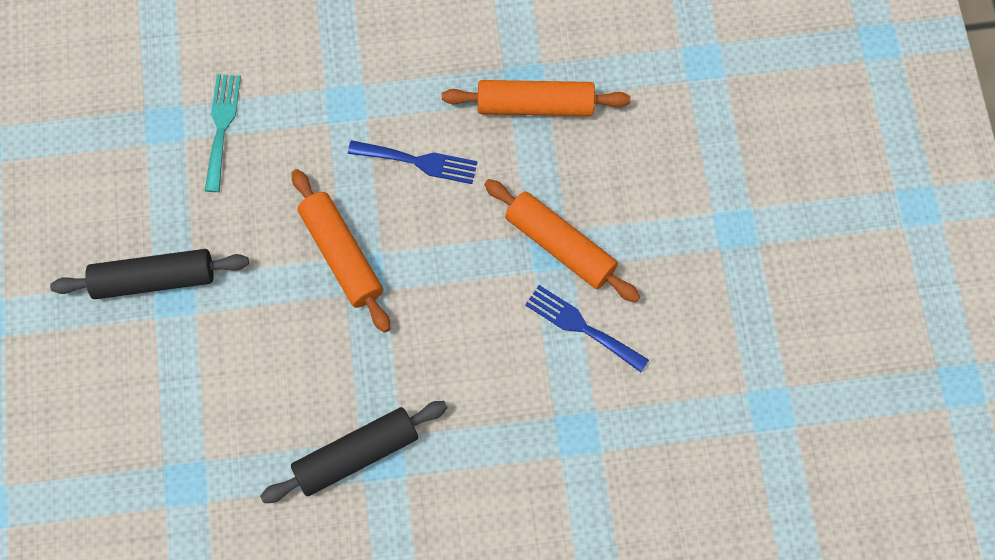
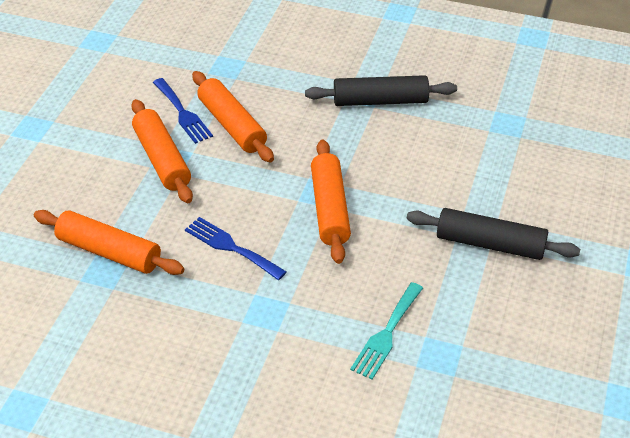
camera: 155 degrees left, 25 degrees down
none -> orange rolling pin [192,71,274,163]

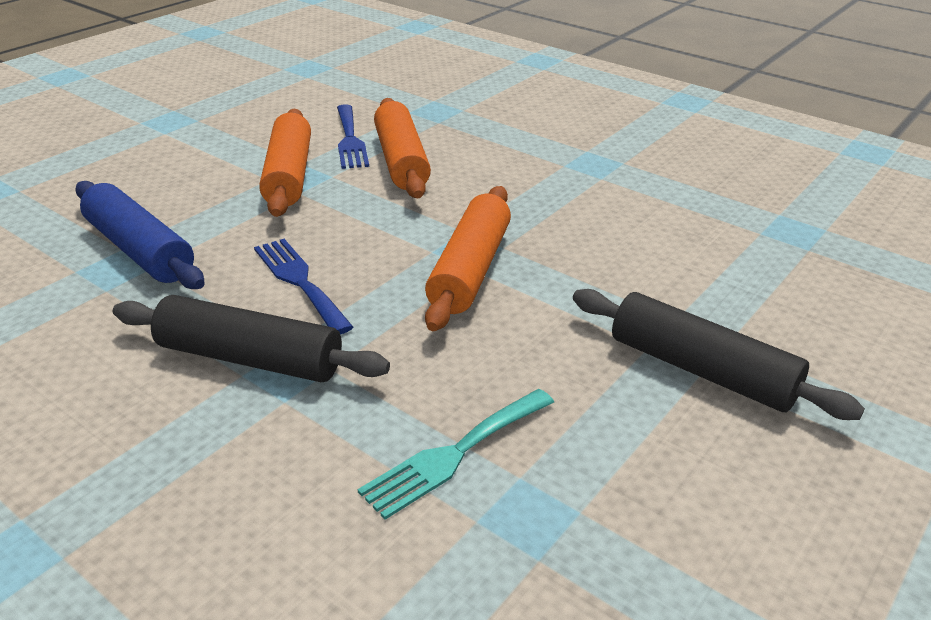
camera: 20 degrees right, 10 degrees down
orange rolling pin [34,210,184,275] -> blue rolling pin [75,181,205,289]
black rolling pin [305,75,457,106] -> black rolling pin moved to [113,295,390,382]

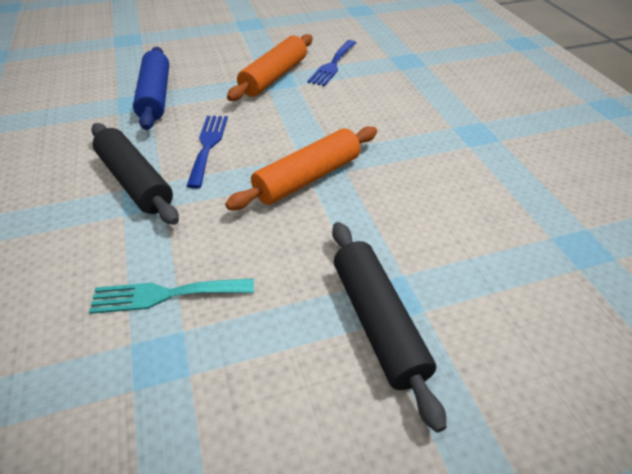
camera: 35 degrees right, 10 degrees up
orange rolling pin [374,98,431,198] -> none

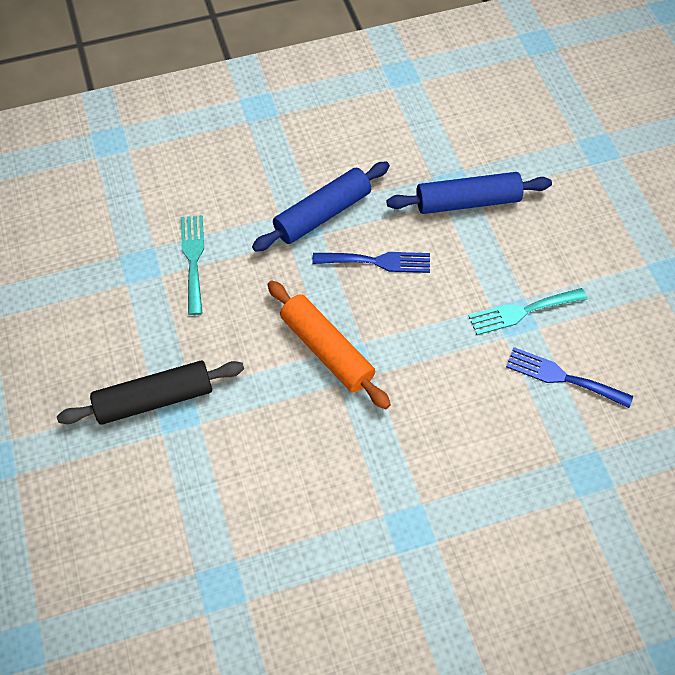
camera: 90 degrees right, 15 degrees up
black rolling pin [91,123,179,225] -> blue rolling pin [252,162,390,252]
orange rolling pin [227,34,313,101] -> turquoise fork [469,288,587,335]

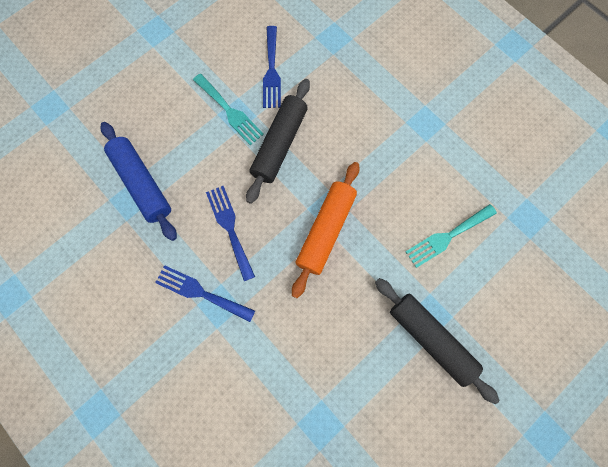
camera: 115 degrees left, 15 degrees up
turquoise fork [181,215,204,315] -> turquoise fork moved to [406,204,497,268]
blue rolling pin [252,162,390,252] -> blue fork [155,265,255,322]
none -> black rolling pin [246,79,310,204]

